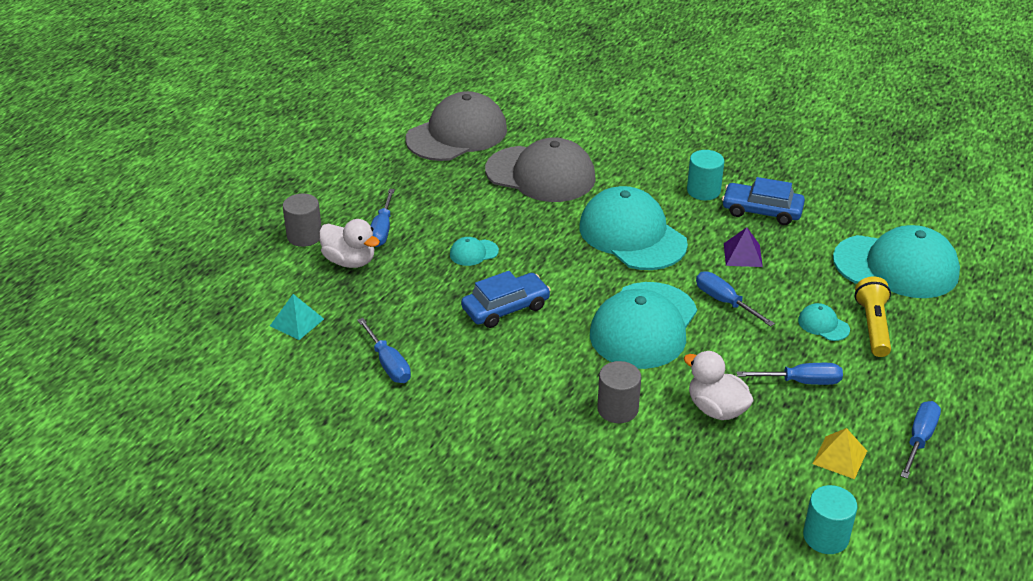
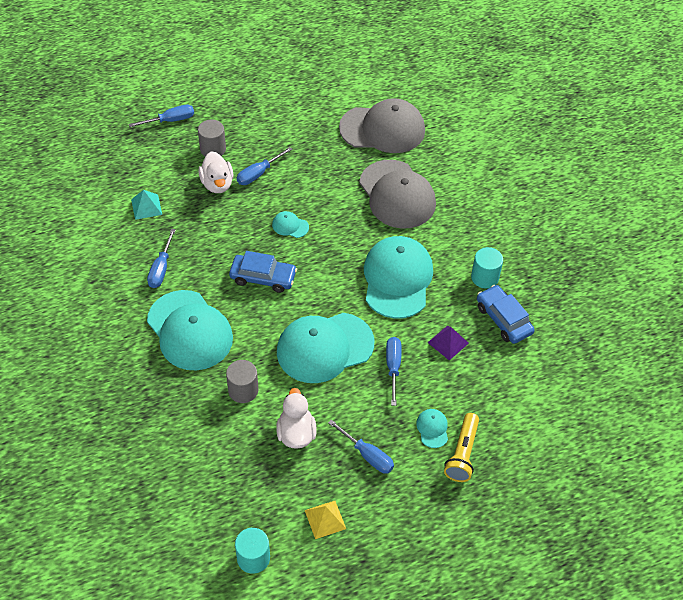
camera: 40 degrees right, 15 degrees up
turquoise cap [833,225,960,298] -> turquoise cap moved to [147,290,233,370]
yellow flashlight [854,277,891,357] -> yellow flashlight turned 150 degrees clockwise [444,413,479,482]
blue screwdriver [900,401,941,479] -> blue screwdriver moved to [129,105,194,127]

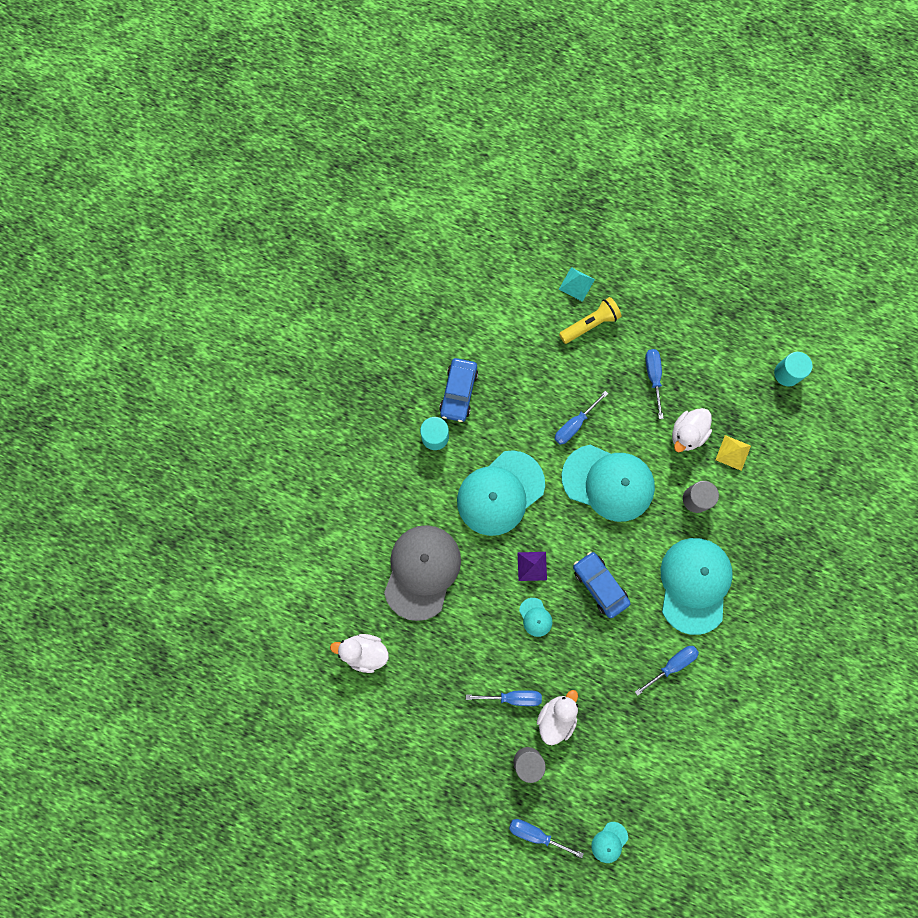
camera: 135 degrees left, 25 degrees up
turquoise pyramid [131,190,162,220] -> turquoise pyramid moved to [559,267,595,302]
yellow pyramid [305,501,346,539] -> yellow pyramid moved to [716,435,751,471]
grey cap [339,98,425,153] -> white duck [330,634,389,673]
turquoise cap [416,409,448,448] -> turquoise cap moved to [591,822,628,863]
purple pyramid [428,326,469,360] -> purple pyramid moved to [517,552,547,581]

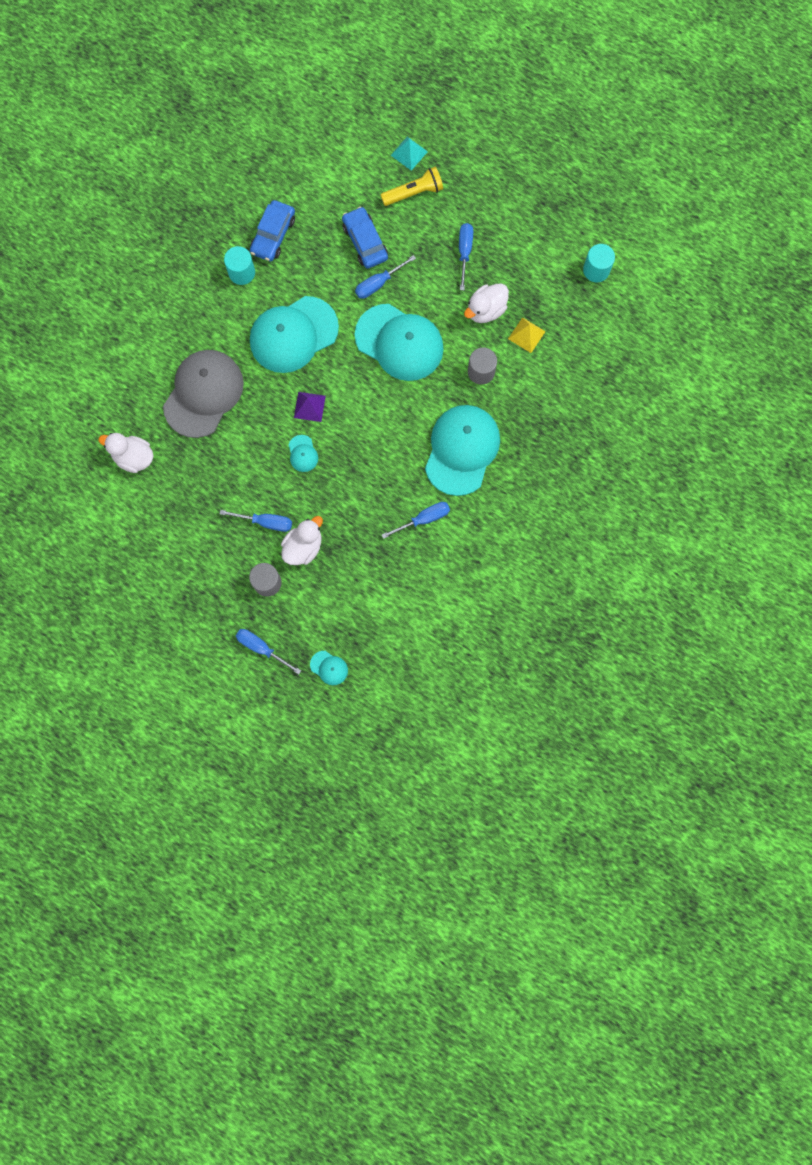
camera: 10 degrees right, 0 degrees up
blue car [573,552,631,618] -> blue car moved to [342,207,388,269]
turquoise cap [591,822,628,863] -> turquoise cap turned 105 degrees counterclockwise [310,651,348,685]

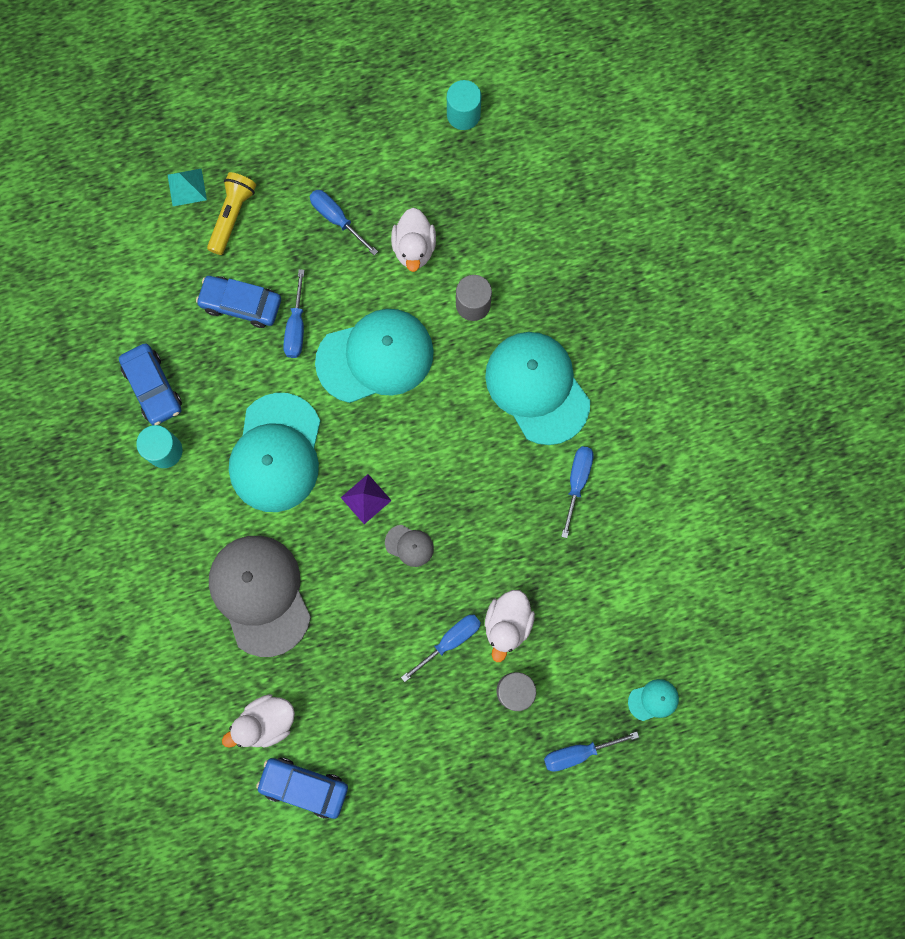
camera: 50 degrees left, 0 degrees up
white duck [281,516,323,565] -> white duck turned 150 degrees counterclockwise [485,590,535,662]
turquoise cap [288,435,318,472] -> grey cap [385,525,434,567]
yellow pyramid [508,317,546,353] -> none
none -> blue car [256,757,348,819]

